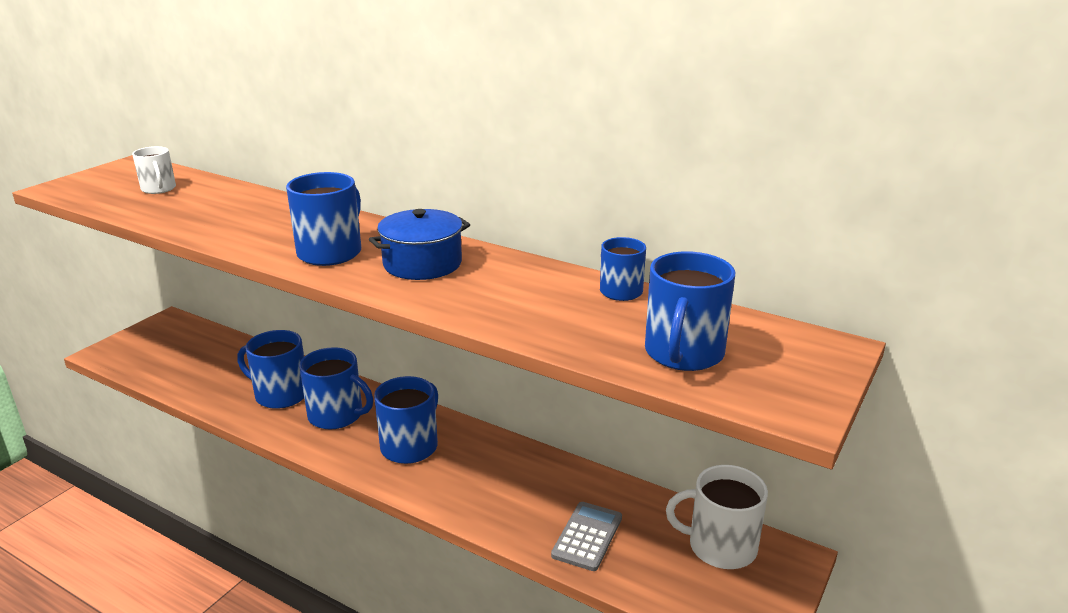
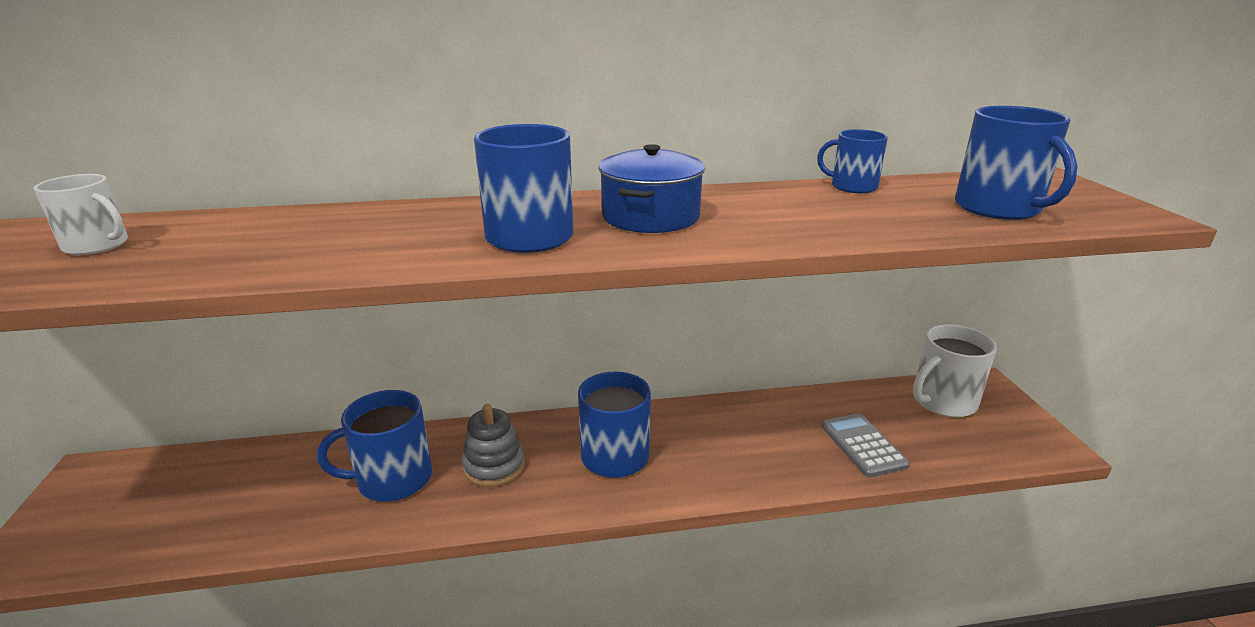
camera: 40 degrees left, 0 degrees up
blue mug [299,347,373,430] -> grey stacking toy [462,404,525,487]

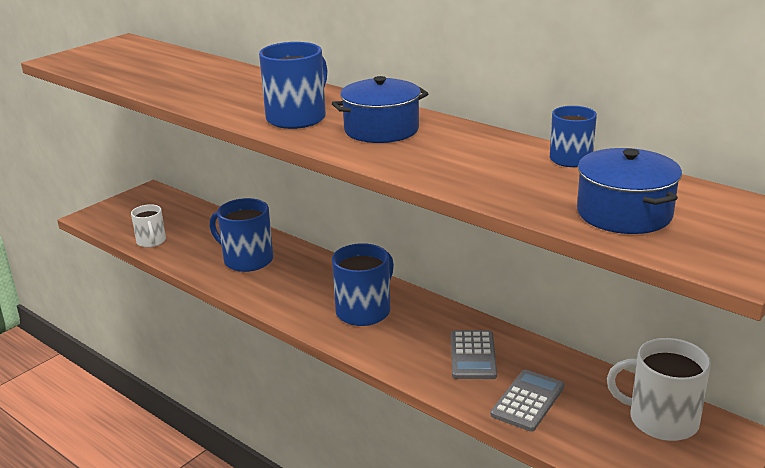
camera: 50 degrees right, 0 degrees up
white mug [34,174,128,255] -> white mug moved to [131,204,166,248]
grey stacking toy [462,404,525,487] -> none
blue mug [955,106,1078,220] -> blue pot [577,148,682,234]
none -> grey calculator [451,330,497,379]

